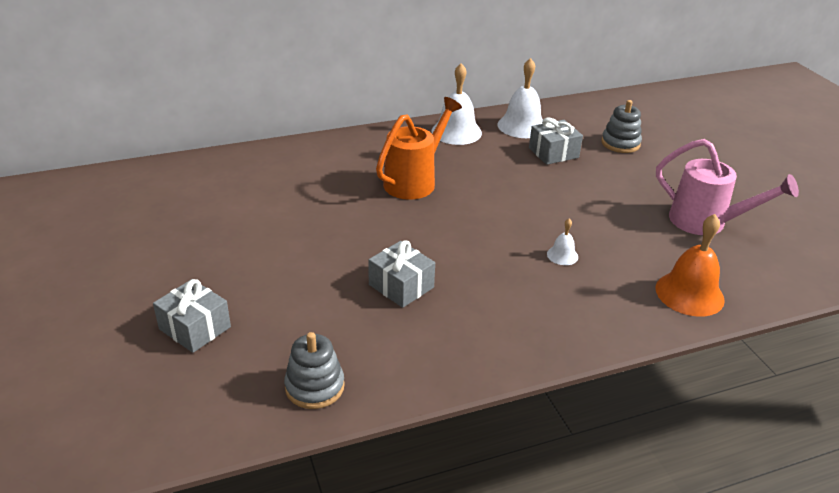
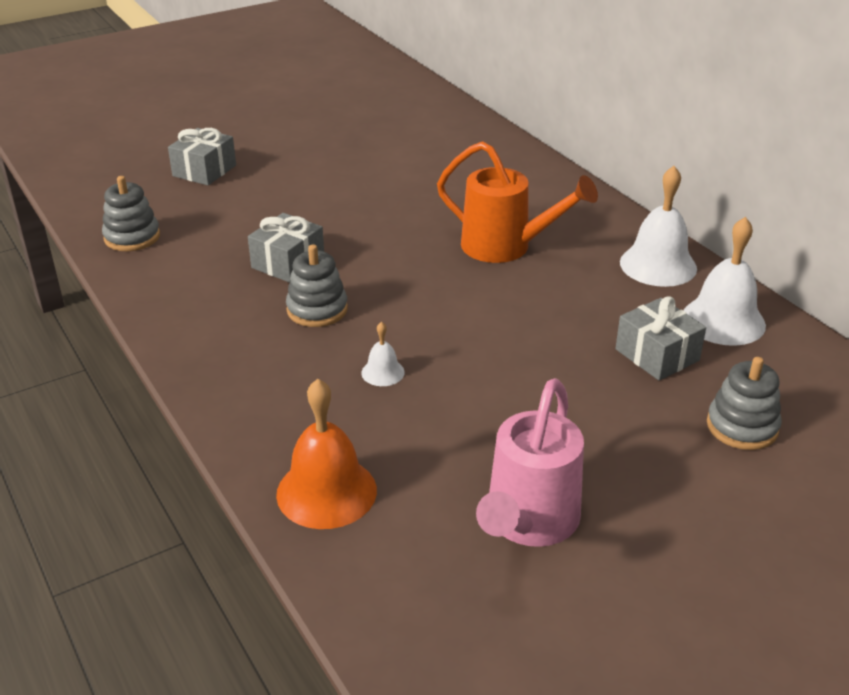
camera: 80 degrees right, 0 degrees up
none -> grey stacking toy [286,245,348,327]

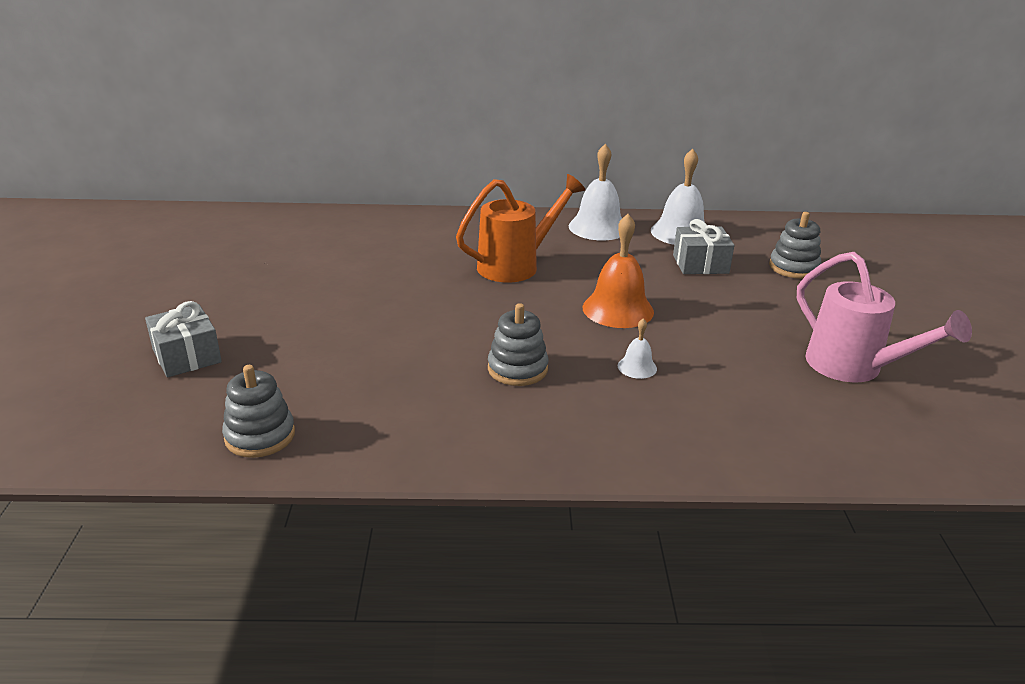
camera: 60 degrees left, 5 degrees down
grey gift [248,213,324,283] -> none
orange bell [276,379,377,529] -> orange bell moved to [583,214,654,328]

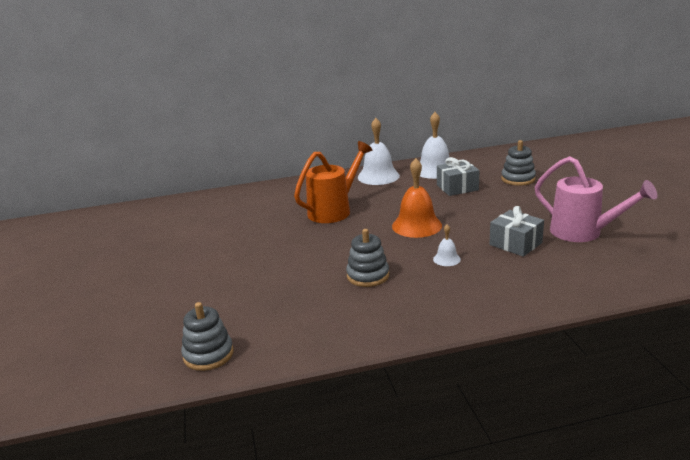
camera: 10 degrees left, 5 degrees down
grey gift [145,301,222,377] -> grey gift moved to [489,206,544,257]

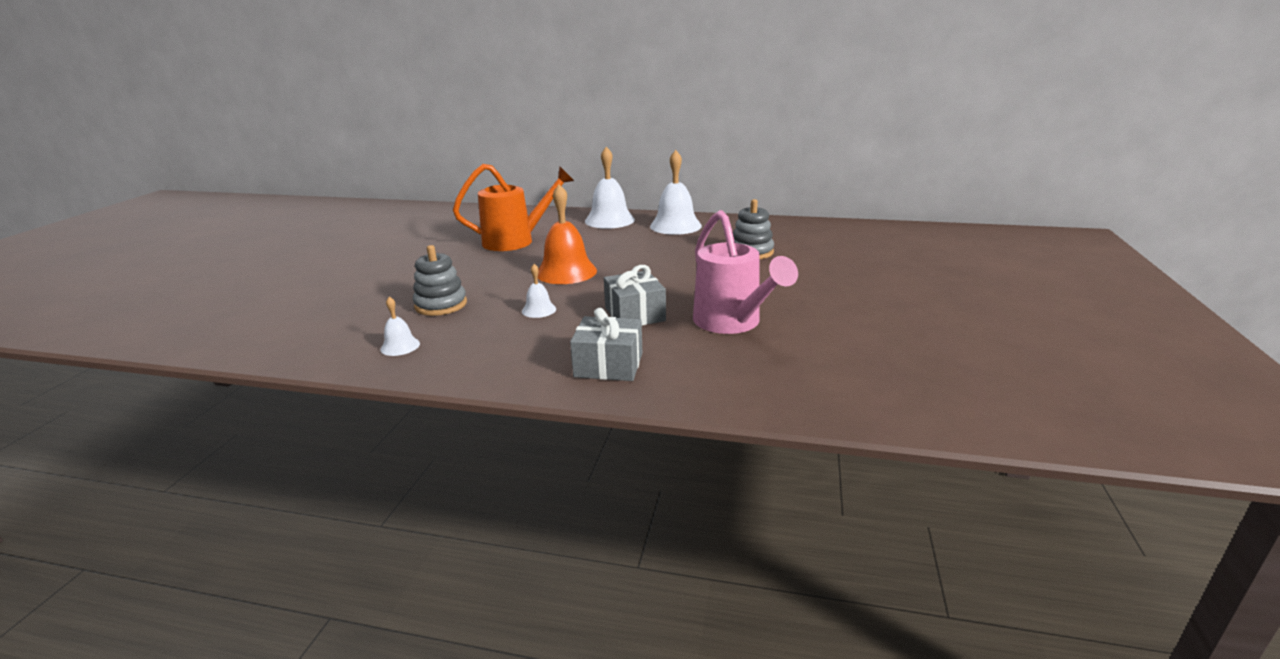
camera: 25 degrees right, 0 degrees up
grey stacking toy [181,302,233,371] -> none
grey gift [437,157,480,196] -> grey gift moved to [570,308,642,381]
none -> white bell [380,297,420,356]

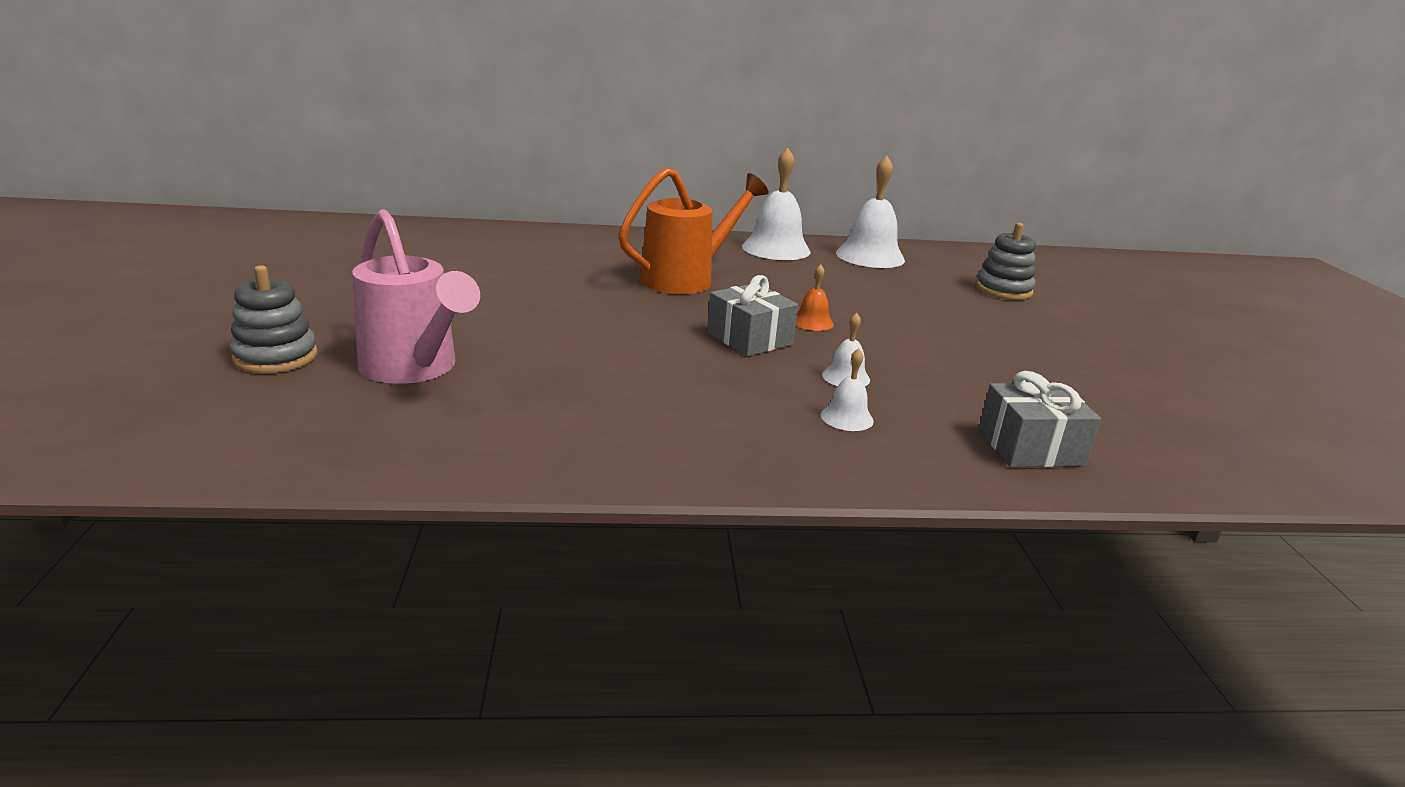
camera: 20 degrees left, 0 degrees up
white bell [380,297,420,356] -> white bell moved to [821,348,874,431]
grey stacking toy [413,245,467,316] -> grey stacking toy moved to [230,265,318,374]
orange bell [538,184,597,284] -> orange bell [796,264,834,331], size x0.49
grey gift [604,265,666,326] -> grey gift moved to [707,275,798,357]
pink watering can [693,210,798,334] -> pink watering can moved to [352,209,480,384]

